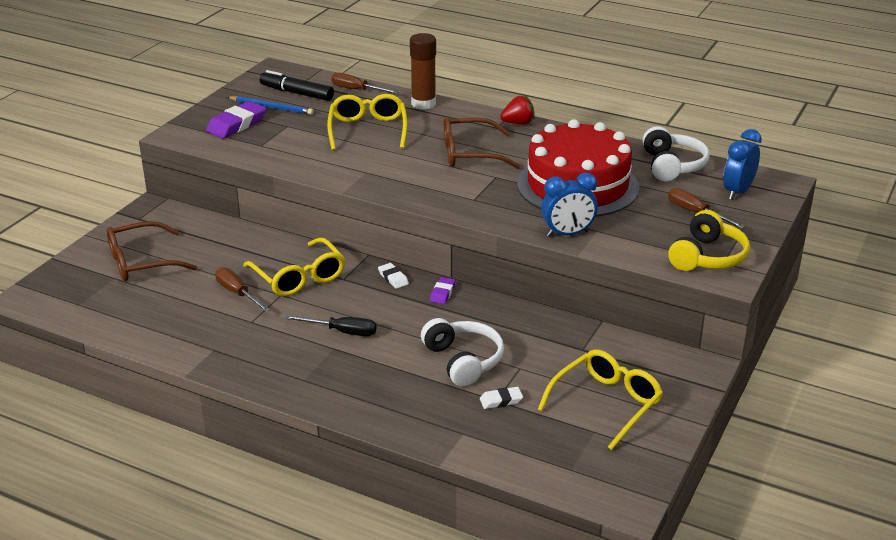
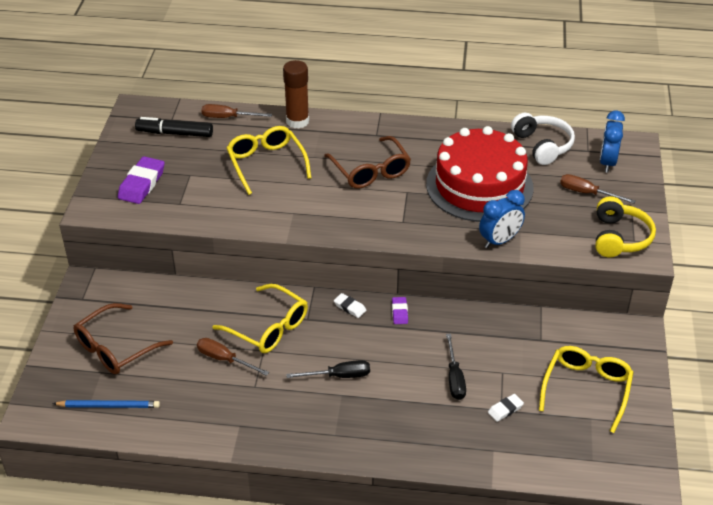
camera: 20 degrees left, 10 degrees up
blue pencil [227,96,314,115] -> blue pencil moved to [52,400,160,408]
white headphones [421,318,504,387] -> black screwdriver [446,334,466,400]
brown glasses [444,116,520,169] -> brown glasses turned 90 degrees counterclockwise [324,136,411,189]
red strawberry [500,95,535,124] -> none

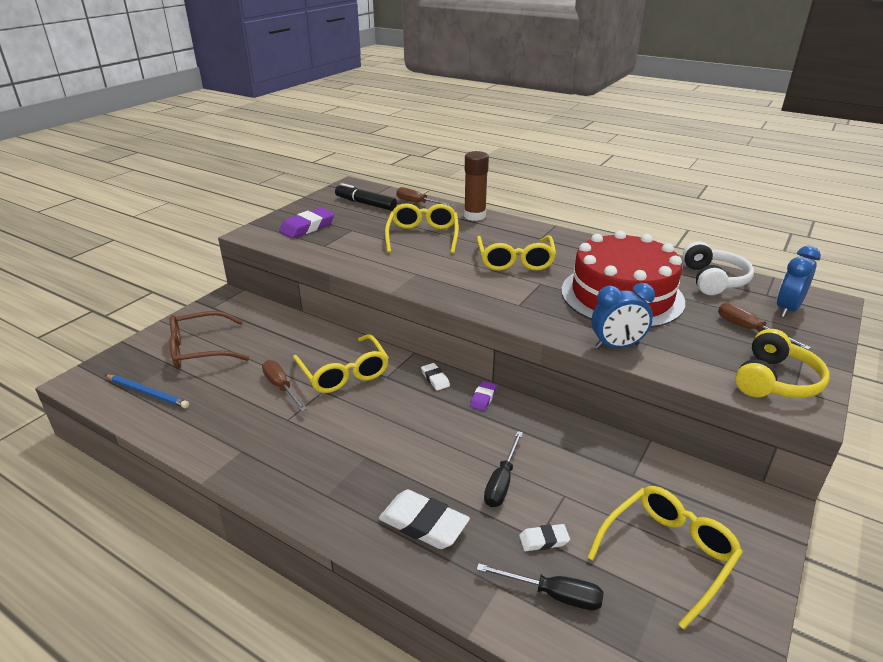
camera: 25 degrees right, 10 degrees down
black screwdriver [286,360,370,378] -> black screwdriver moved to [477,563,604,610]
brown glasses [324,136,411,189] -> yellow glasses [477,236,556,271]
none -> white eraser [379,489,470,549]

